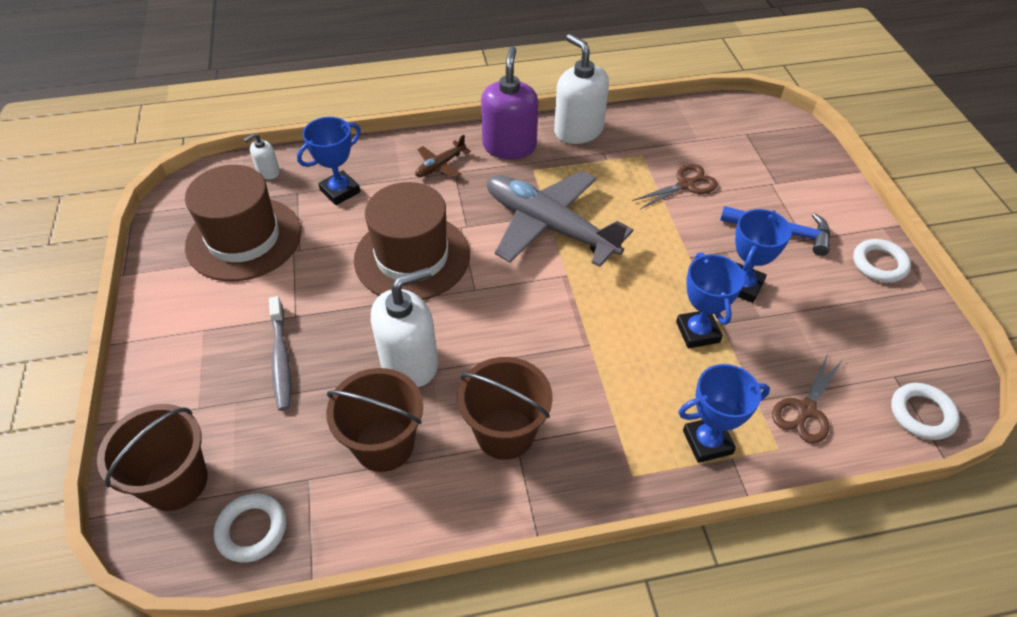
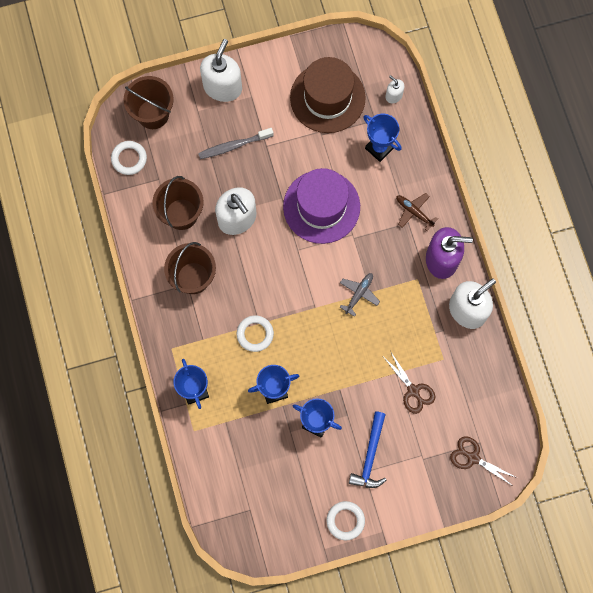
camera: 85 degrees right, 25 degrees up
brown hat [354,182,470,300] -> purple hat [283,168,360,244]
grey plane [487,171,633,267] -> grey plane [340,273,380,317], size x0.43
brown scissors [772,354,842,444] -> brown scissors moved to [450,436,517,485]
white ring [891,383,960,440] -> white ring moved to [237,315,274,352]
none -> white soap dispenser [200,39,242,102]

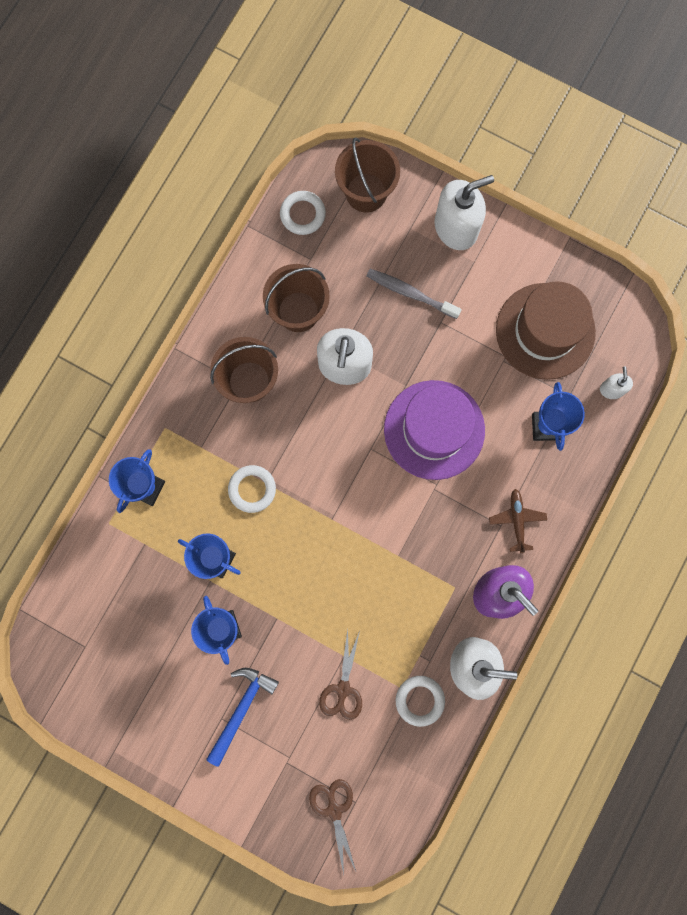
camera: 45 degrees right, 5 degrees up
white ring [327,501,365,540] -> white ring moved to [396,676,445,727]
grey plane [340,273,380,317] -> none
blue hammer [349,411,386,488] -> blue hammer turned 150 degrees clockwise [206,668,279,767]

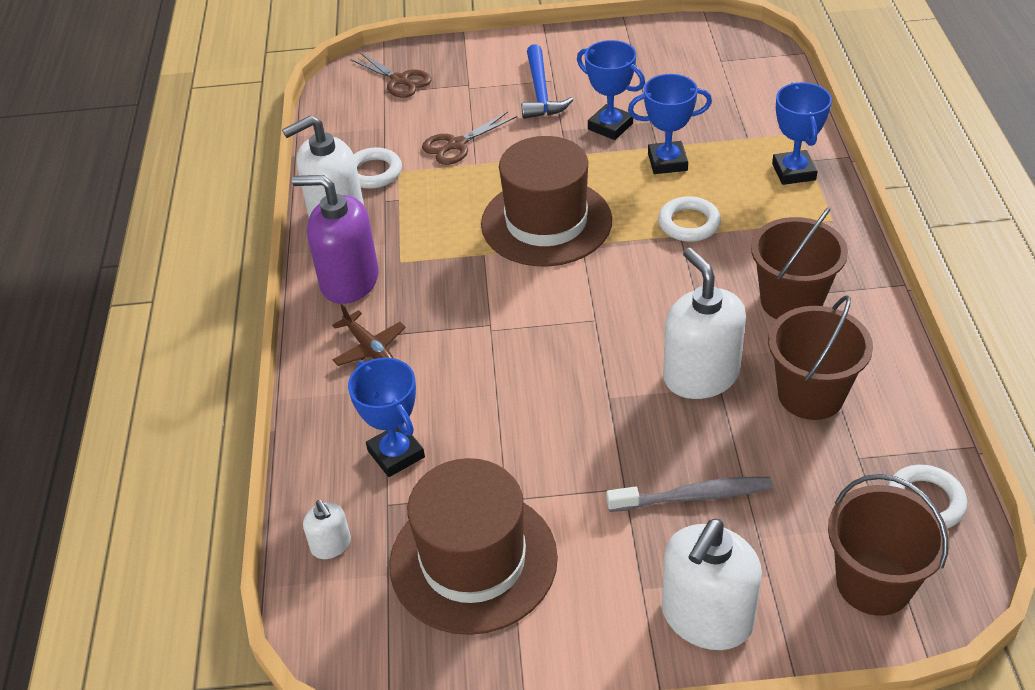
camera: 150 degrees right, 35 degrees down
brown scissors [319,629,362,720] -> brown scissors turned 105 degrees counterclockwise [422,112,517,165]
purple hat [384,380,485,480] -> none
none -> brown hat [481,136,612,266]

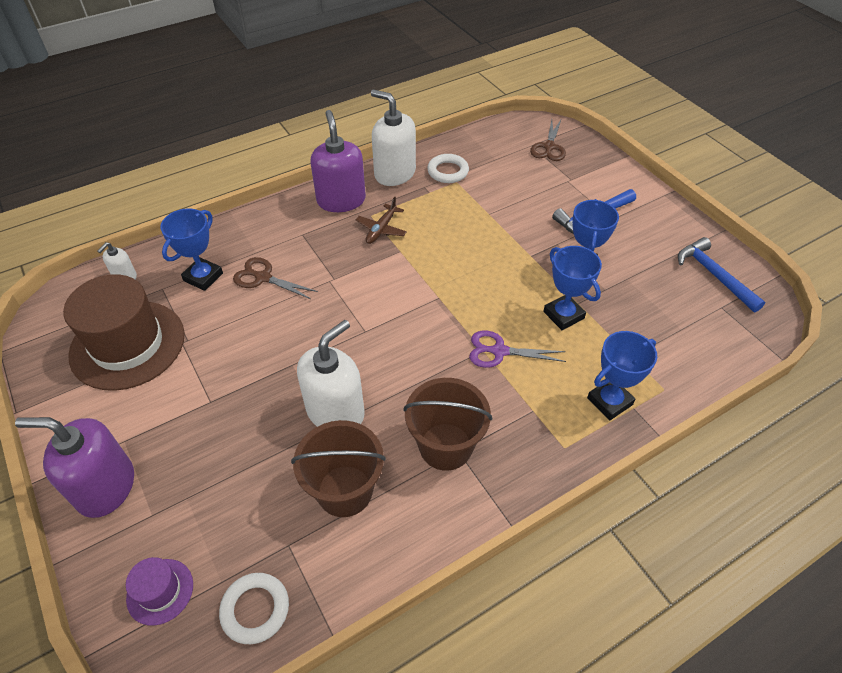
camera: 60 degrees right, 5 degrees up
brown plane [332,304,406,366] -> brown plane moved to [356,197,407,244]
brown scissors [422,112,517,165] -> brown scissors moved to [233,257,318,299]
brown hat [481,136,612,266] -> none
grey toothbrush [606,476,773,512] -> none
white ring [658,196,721,242] -> purple scissors [469,330,566,368]
white soap dispenser [662,519,762,650] -> purple soap dispenser [15,417,134,518]
brown bucket [828,474,950,616] -> purple hat [126,557,193,626]
none -> blue hammer [678,237,765,312]

